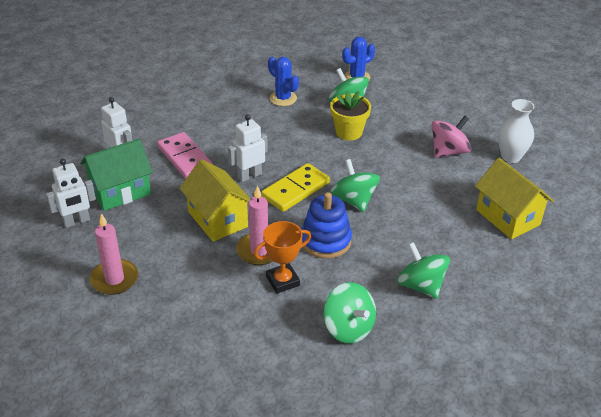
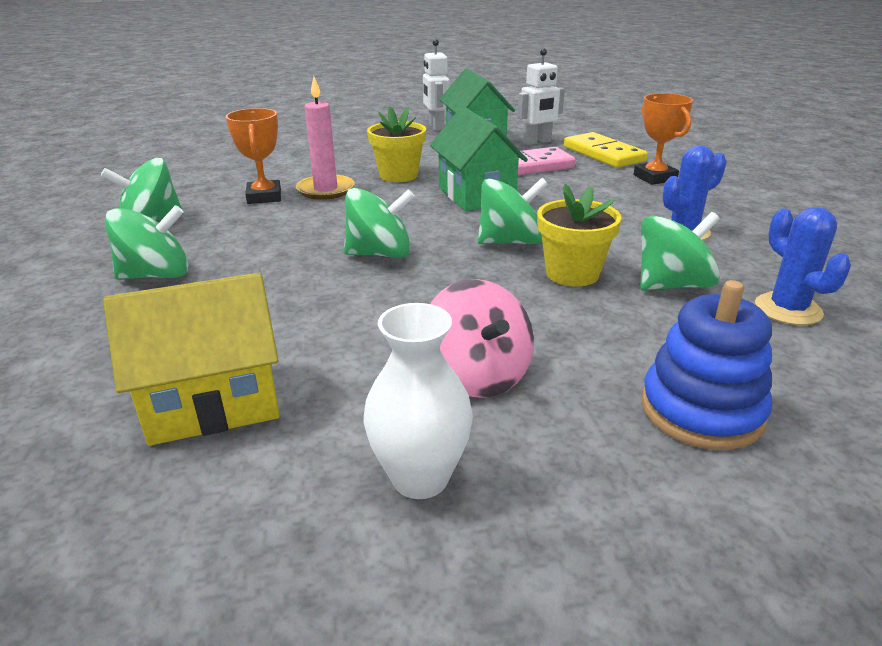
camera: 105 degrees right, 10 degrees down
pink candle [90,213,138,295] -> none
yellow house [179,159,250,242] -> yellow flower pot [367,107,426,182]
white robot [228,114,268,182] -> green house [430,107,528,211]
yellow domino [261,163,330,212] -> yellow domino moved to [564,132,648,168]
blue stacking toy [301,192,352,259] -> blue stacking toy moved to [641,280,772,450]
none -> green spinning top [478,178,548,244]
none -> orange trophy [633,93,693,185]

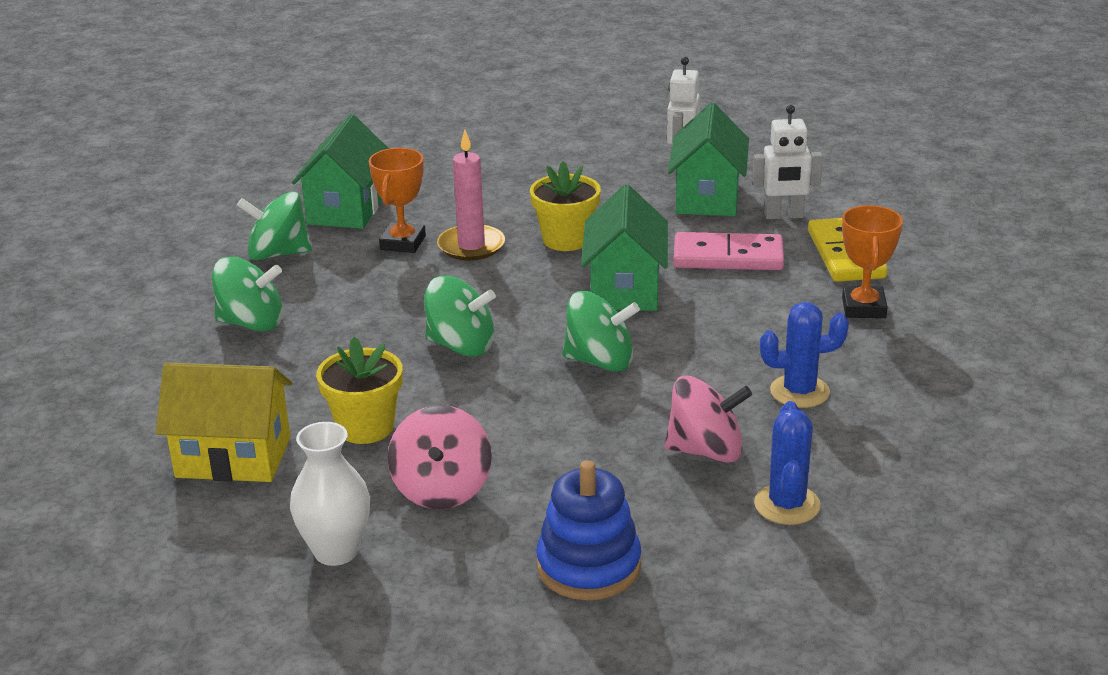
camera: 25 degrees right, 0 degrees up
yellow flower pot [537,184,622,287] -> yellow flower pot moved to [316,337,403,444]
green spinning top [640,212,720,291] -> pink spinning top [665,376,752,463]
none -> green house [292,114,389,229]

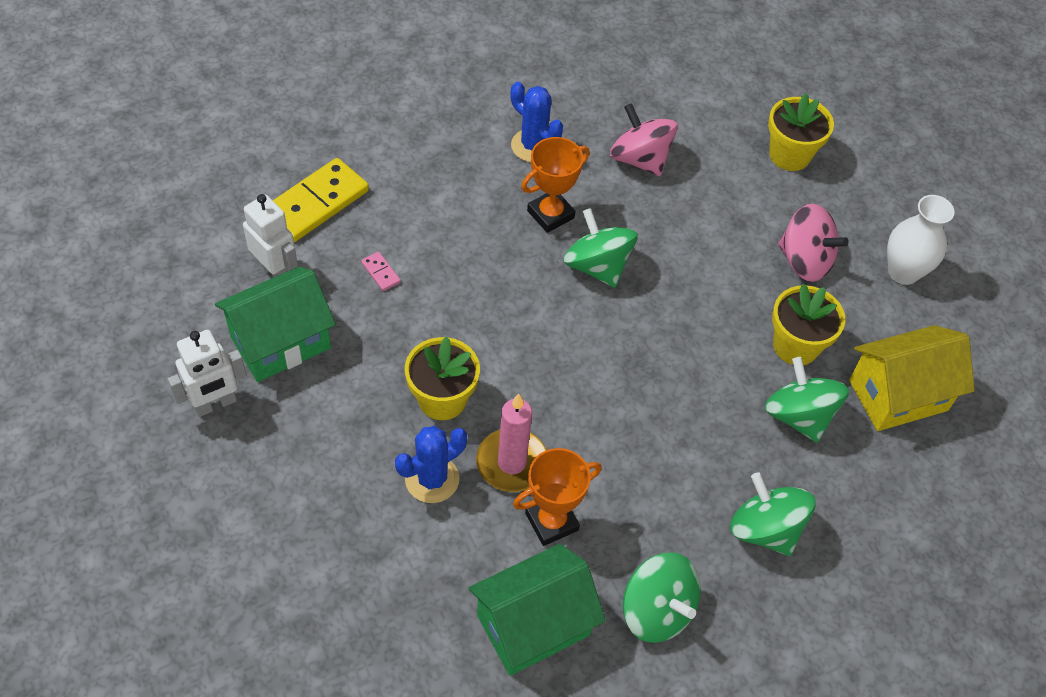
camera: 135 degrees left, 25 degrees up
yellow house [156,362,292,482] -> yellow house turned 75 degrees counterclockwise [849,325,975,431]
pink spinning top [388,405,492,509] -> pink spinning top turned 75 degrees clockwise [778,204,849,282]
green spinning top [424,276,496,357] -> green spinning top moved to [765,357,849,442]
blue stacking toy [536,460,641,600] -> yellow flower pot [768,93,834,171]
green house [581,184,668,311] -> none
pink domino [673,232,784,270] -> pink domino [361,252,401,291], size x0.41
blue cactus [754,401,821,525] -> blue cactus moved to [395,426,467,503]
orange trophy [842,205,903,318] -> orange trophy moved to [521,137,590,233]

